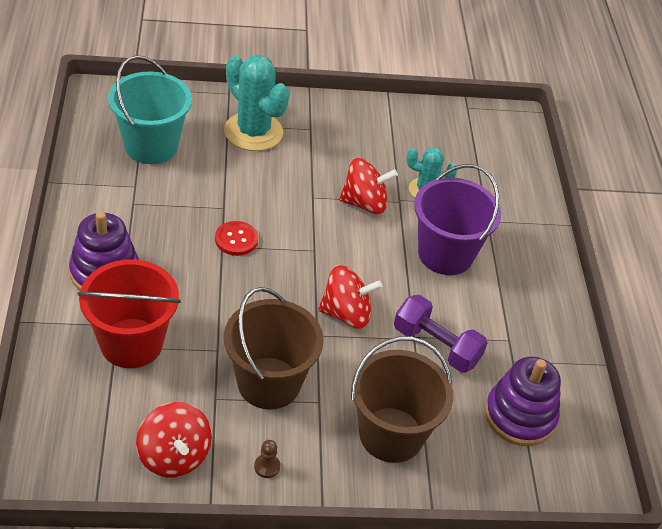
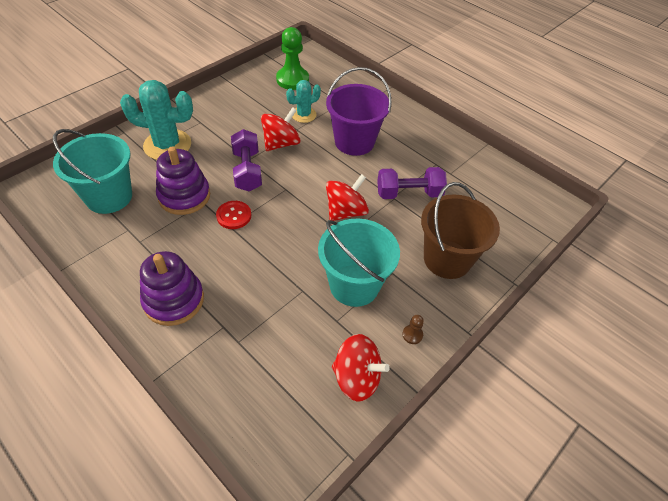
camera: 40 degrees left, 5 degrees up
red bucket [77,260,181,368] -> none
brown bucket [224,287,324,409] -> turquoise bucket [318,219,400,307]
purple stacking toy [485,356,561,446] -> purple stacking toy moved to [156,147,210,215]
none -> purple dumbbell [231,129,262,192]
none -> green pawn [276,27,309,90]

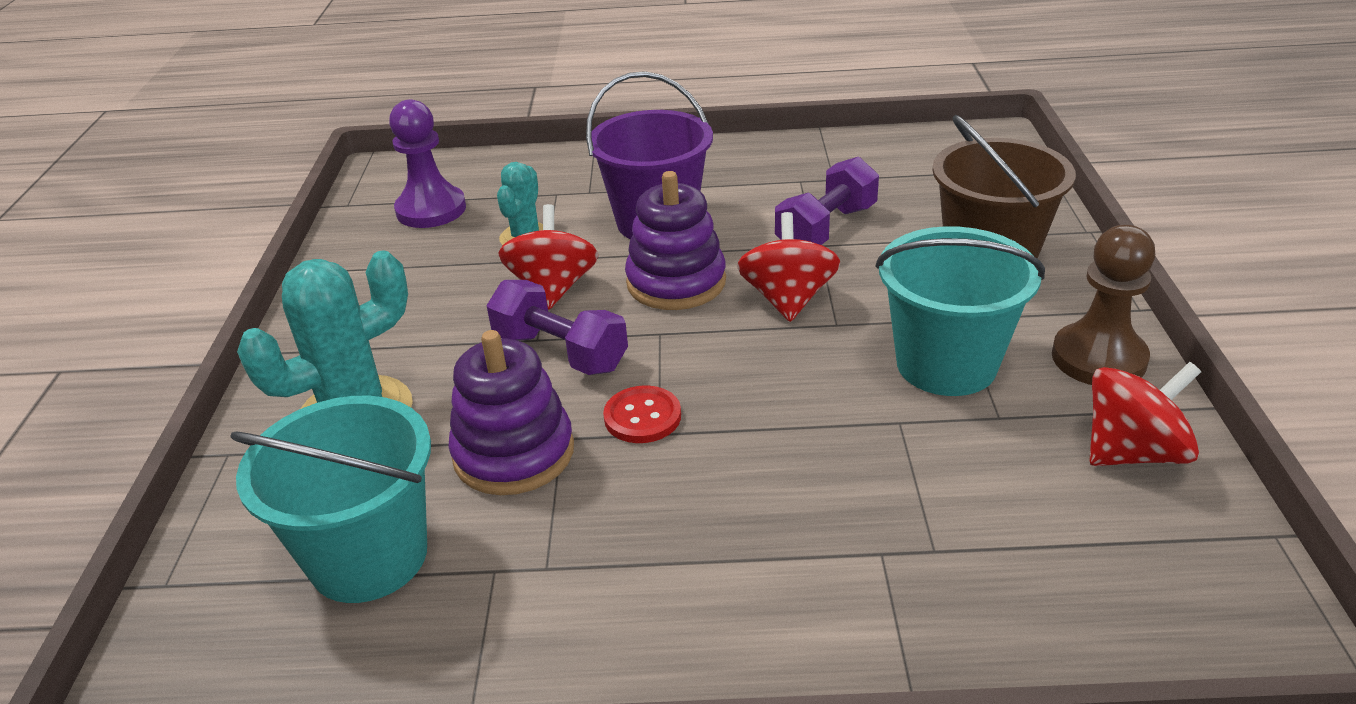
camera: 40 degrees left, 15 degrees down
purple stacking toy [140,251,204,326] -> purple stacking toy moved to [625,171,726,310]
green pawn [276,27,309,90] -> purple pawn [389,99,466,228]
brown pawn [402,315,424,344] -> brown pawn [1052,225,1155,385], size x2.37

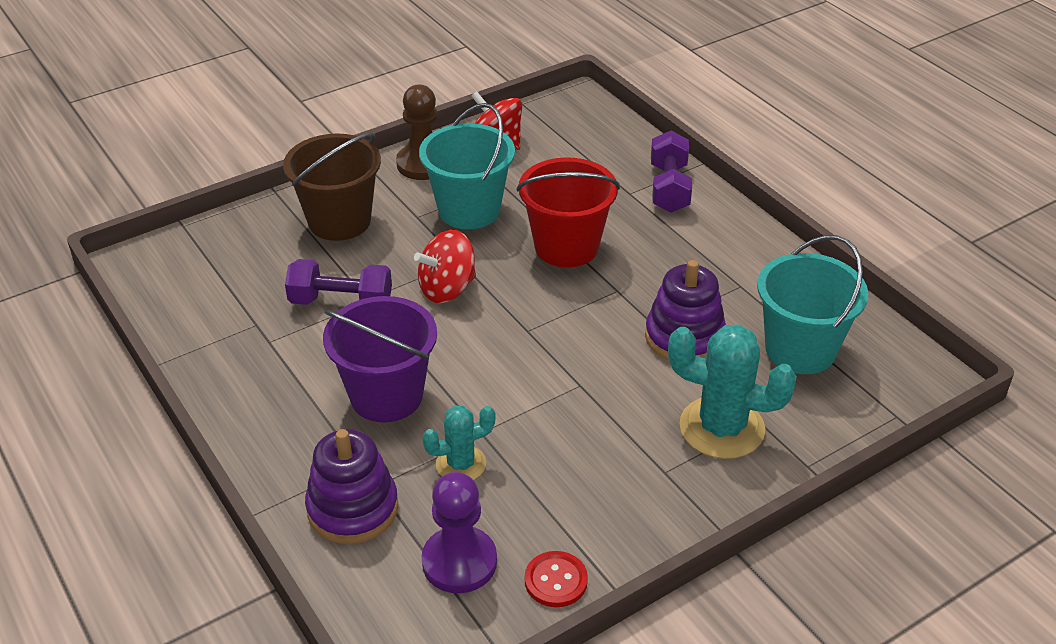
camera: 125 degrees left, 5 degrees up
purple dumbbell [486,280,628,375] -> purple dumbbell moved to [651,131,692,213]
red spinning top [498,204,598,310] -> none
red button [603,386,681,443] -> red button moved to [525,551,588,607]
purple stacking toy [625,171,726,310] -> purple stacking toy moved to [305,429,399,544]
none -> red bucket [517,157,620,268]

